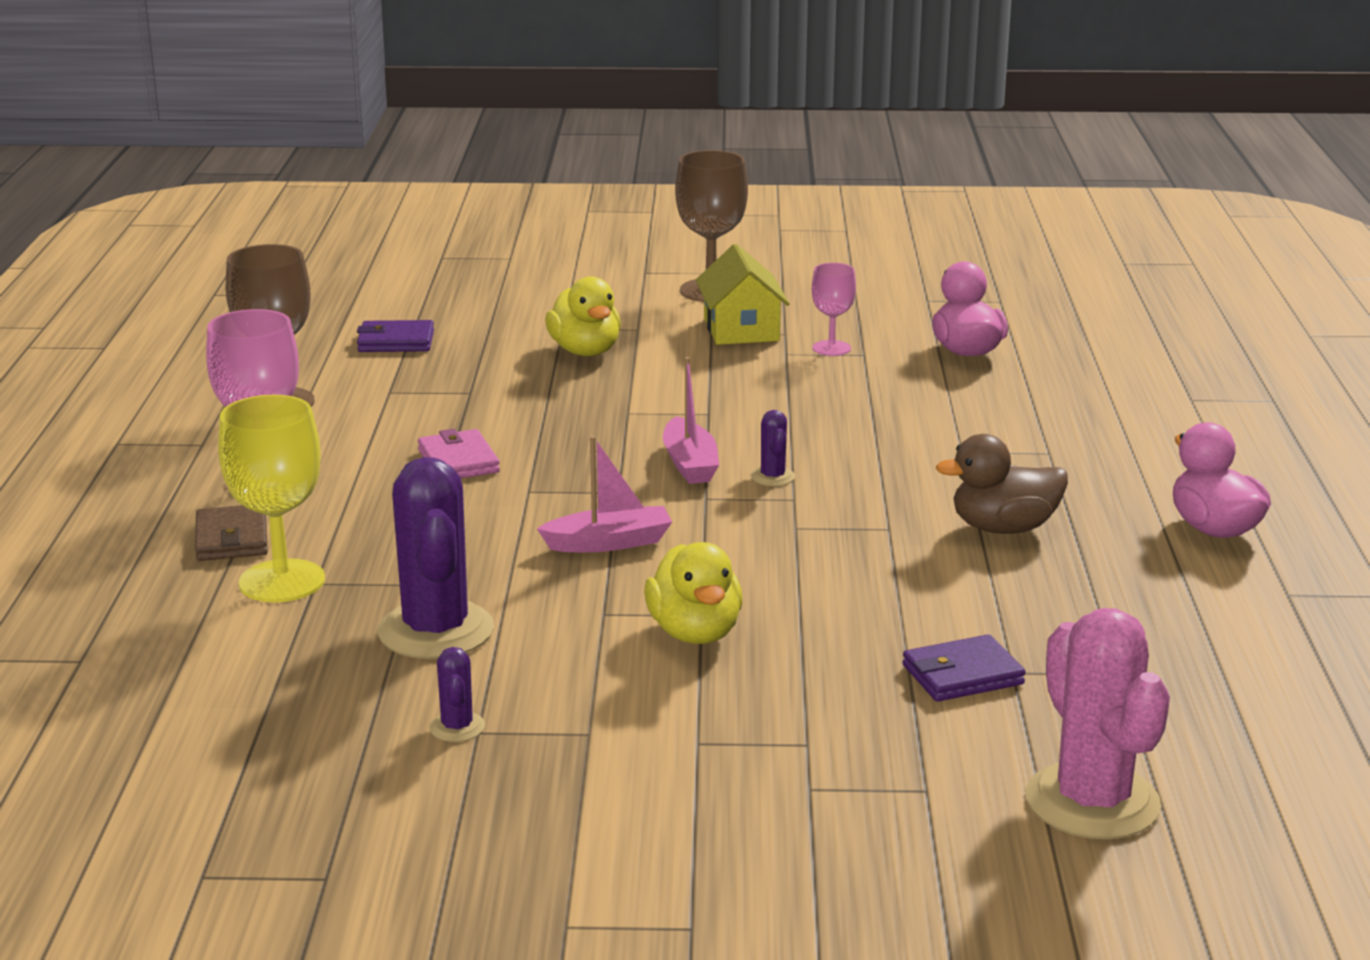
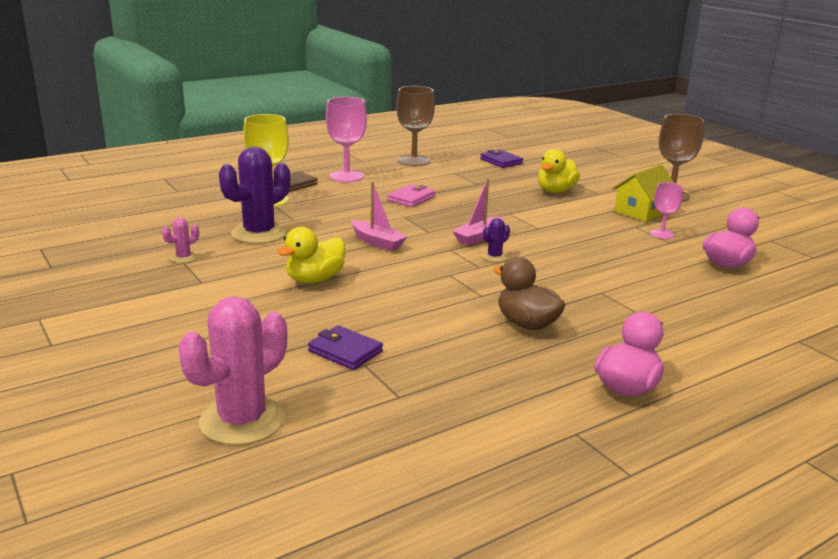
camera: 55 degrees right, 0 degrees up
purple cactus [429,647,485,742] -> pink cactus [162,218,199,263]

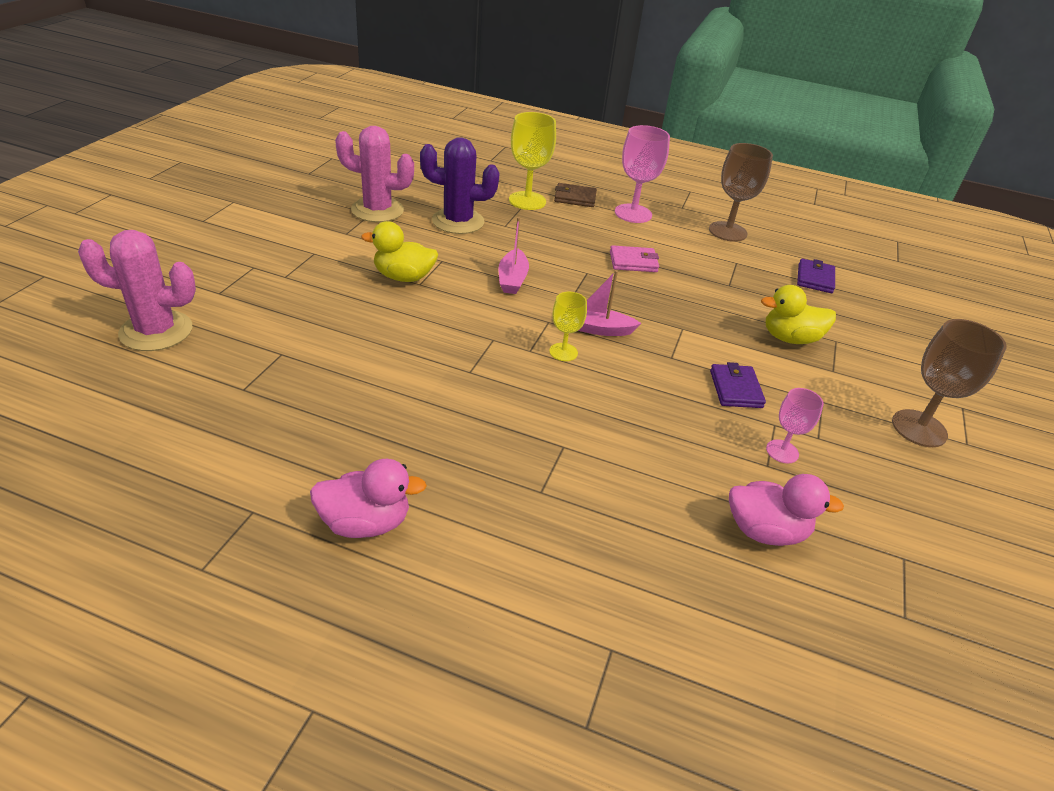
camera: 50 degrees right, 15 degrees up
pink cactus [162,218,199,263] -> pink cactus [335,126,414,222], size x2.25
purple wallet [308,325,383,370] -> purple wallet moved to [710,362,766,408]
purple cactus [482,218,510,262] -> yellow goblet [549,292,587,361]
brown duck [494,257,566,330] -> none
yellow house [612,165,674,222] -> none

